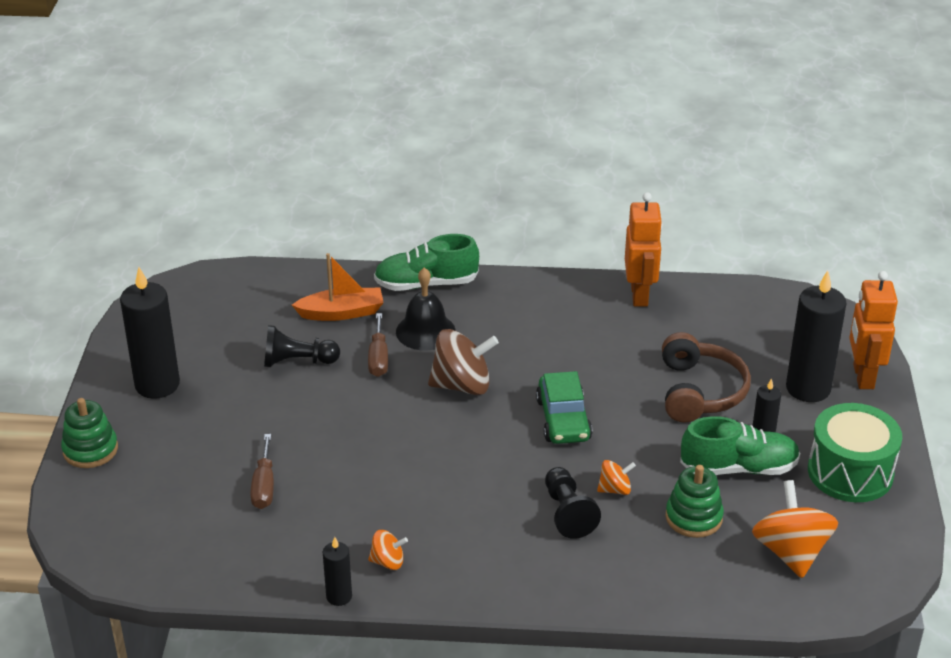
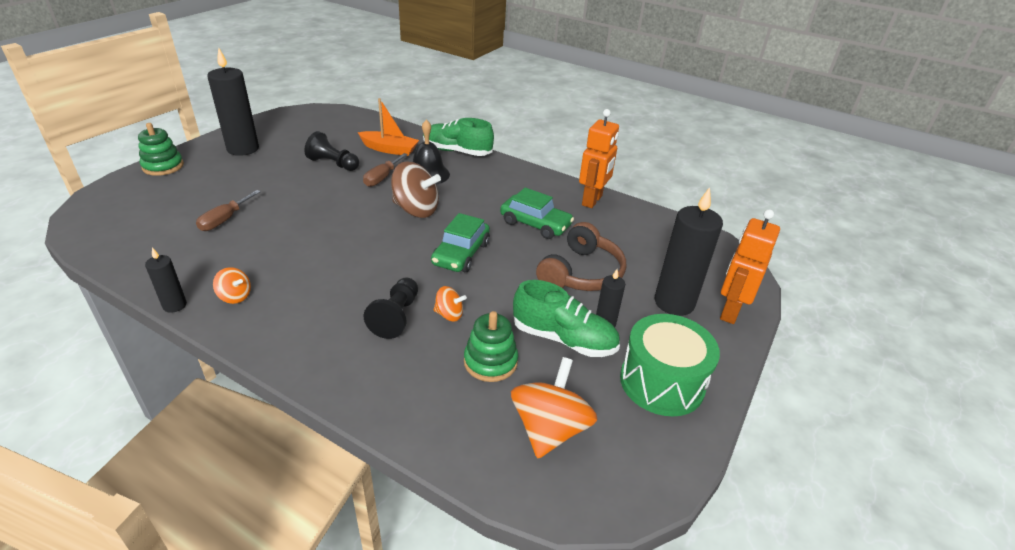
camera: 25 degrees right, 0 degrees up
none -> green car [500,187,574,239]

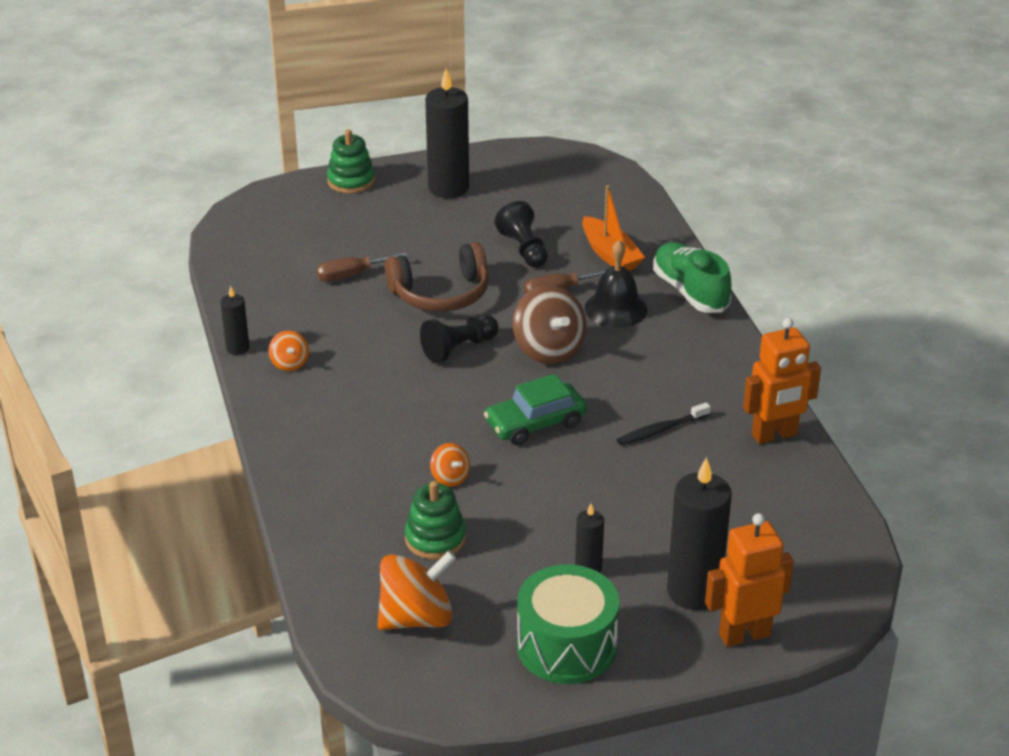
camera: 45 degrees right, 0 degrees up
black pawn [364,277,418,339] -> black pawn moved to [420,315,499,363]
green car [500,187,574,239] -> black toothbrush [617,402,711,445]
green shoe [513,280,620,357] -> none
brown headphones [536,222,626,291] -> brown headphones moved to [385,242,489,312]

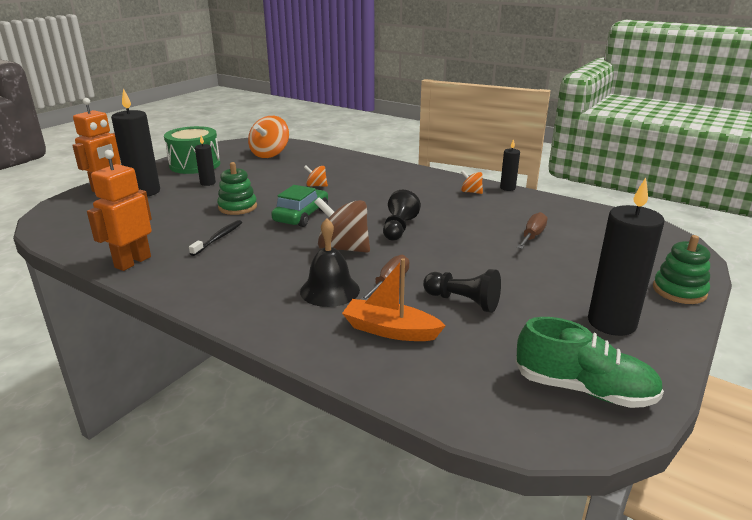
camera: 140 degrees right, 10 degrees down
brown headphones [385,242,489,312] -> none
green stacking toy [405,481,466,560] -> green stacking toy moved to [217,162,257,215]
green shoe [653,242,731,313] -> green shoe moved to [516,317,664,408]

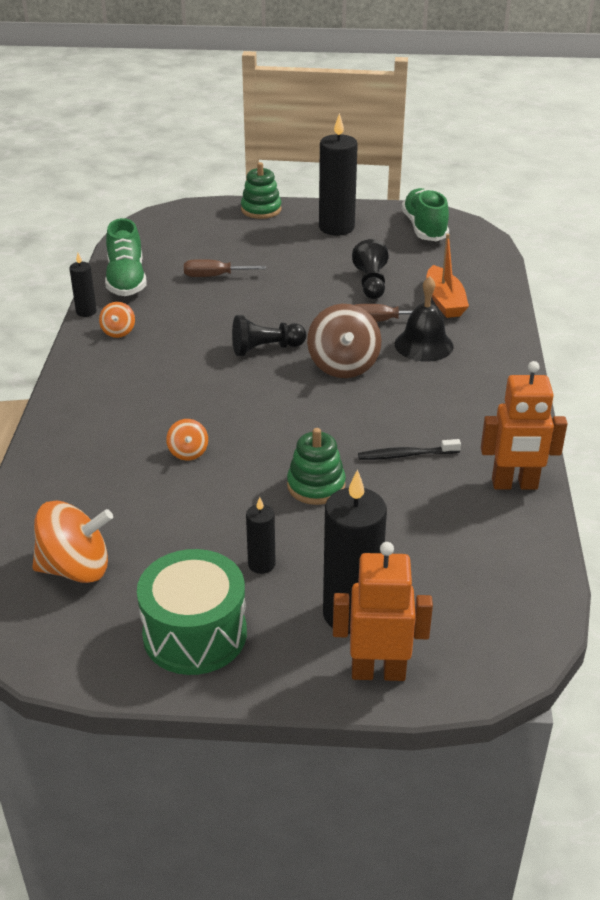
camera: 120 degrees left, 10 degrees up
green car [271,185,328,227] -> none
none -> green shoe [105,218,147,296]

